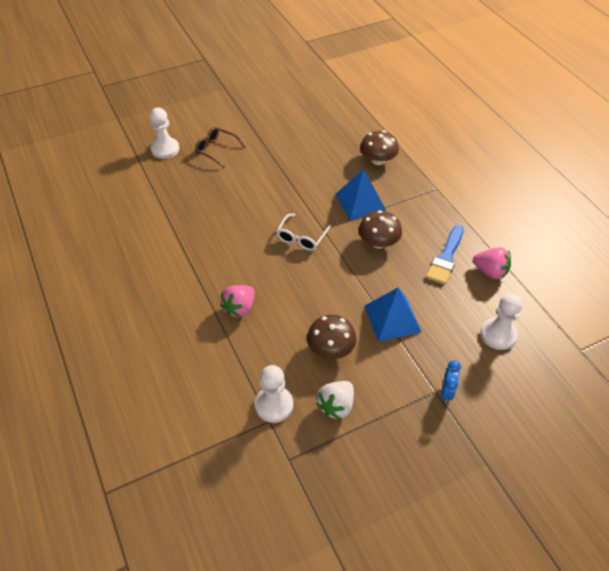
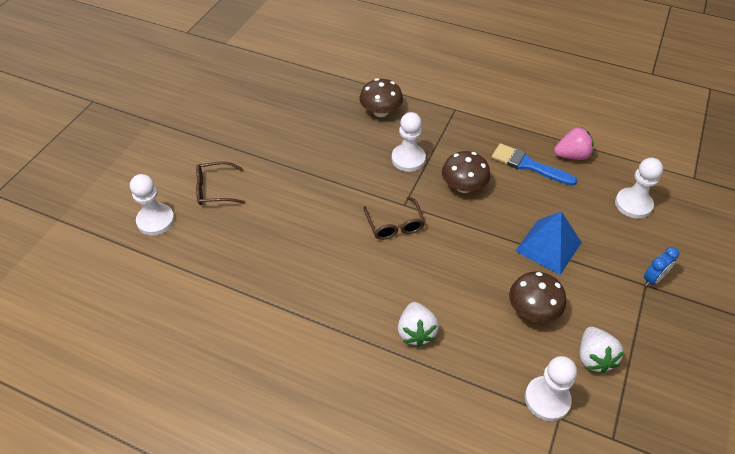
camera: 40 degrees left, 0 degrees up
pink strawberry [220,285,255,318] -> white strawberry [398,302,439,347]
white glasses [276,214,331,251] -> brown glasses [363,197,425,240]
blue pyramid [335,169,386,220] -> white pawn [392,112,426,172]
blue brush [426,225,464,284] -> blue brush turned 135 degrees clockwise [492,143,577,186]
blue clock [441,360,461,403] -> blue clock turned 75 degrees clockwise [644,247,679,286]

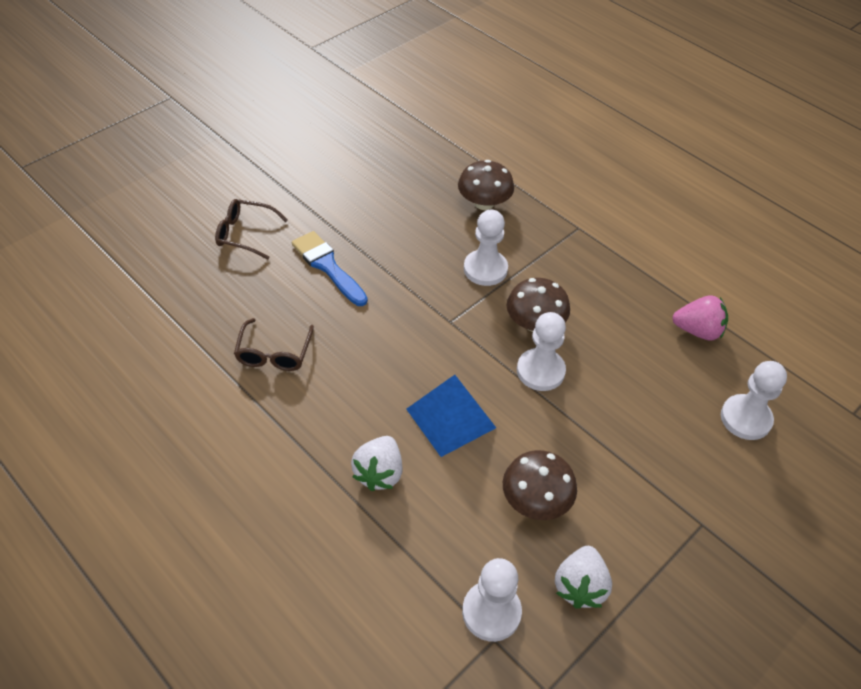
camera: 20 degrees right, 0 degrees up
white pawn [130,174,175,236] -> white pawn moved to [517,312,566,391]
brown glasses [363,197,425,240] -> brown glasses moved to [234,318,314,371]
blue brush [492,143,577,186] -> blue brush moved to [292,231,368,306]
blue pyramid [516,211,582,275] -> blue pyramid moved to [406,375,496,457]
blue clock [644,247,679,286] -> none

